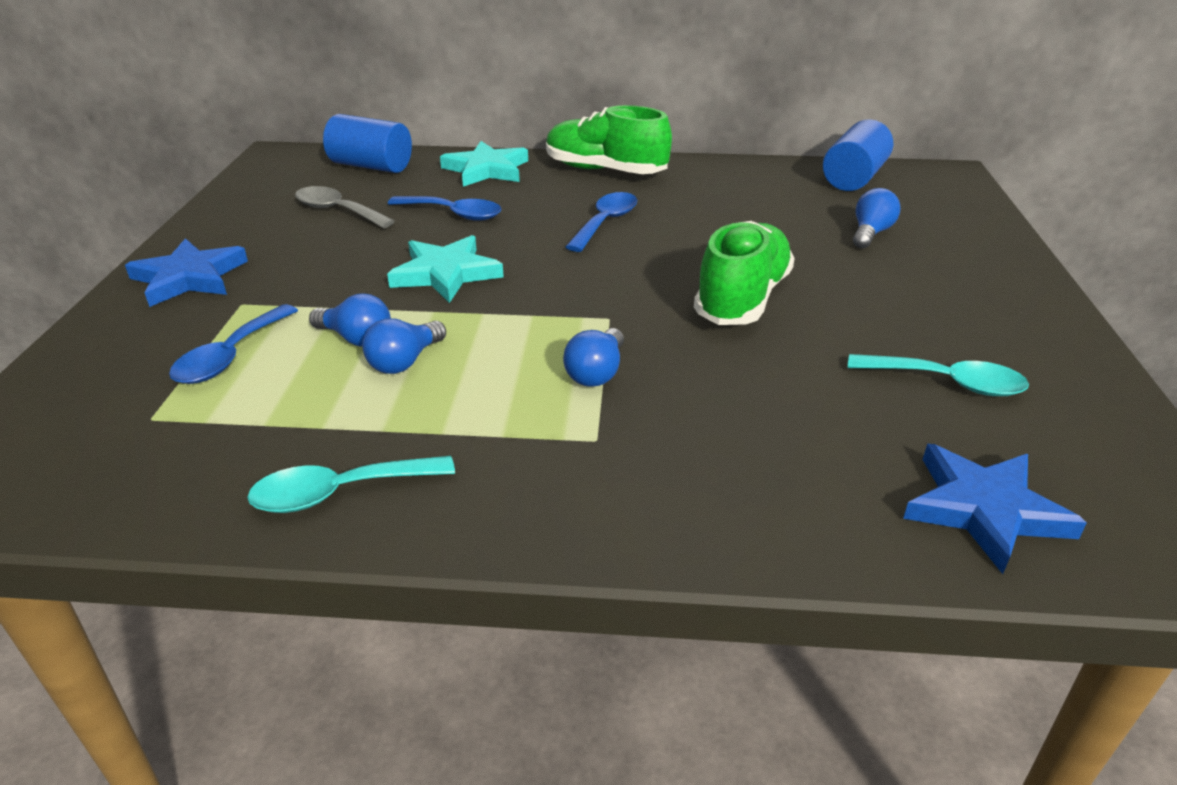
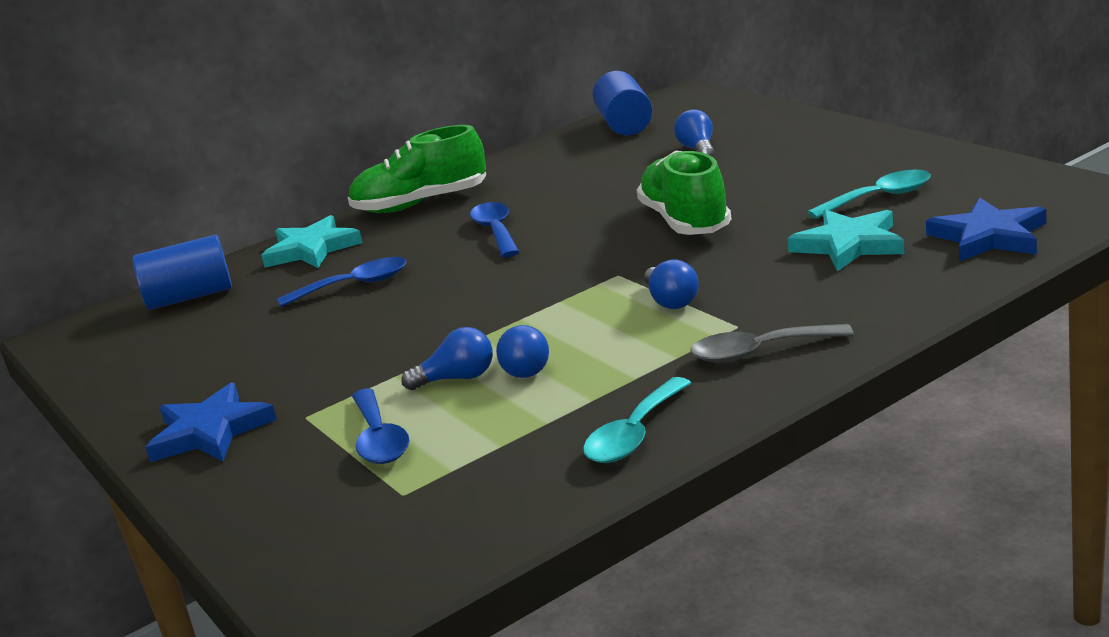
camera: 35 degrees left, 10 degrees down
grey spoon [295,186,395,228] -> grey spoon moved to [691,324,854,363]
turquoise star [387,235,504,303] -> turquoise star moved to [787,209,905,272]

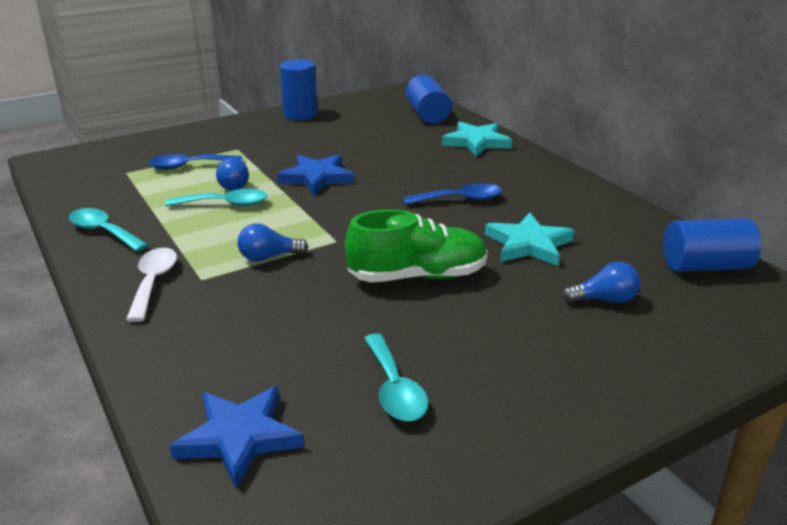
camera: 90 degrees right, 5 degrees up
blue star [145,383,277,462] -> blue star moved to [277,155,354,195]
blue spoon [277,257,406,307] -> none
green shoe [348,125,486,213] -> none
blue light bulb [496,325,549,378] -> turquoise spoon [165,189,268,206]
grey spoon [691,324,854,363] -> white spoon [126,248,177,322]
turquoise star [787,209,905,272] -> turquoise star moved to [485,213,575,266]
none -> blue cylinder [280,59,318,120]

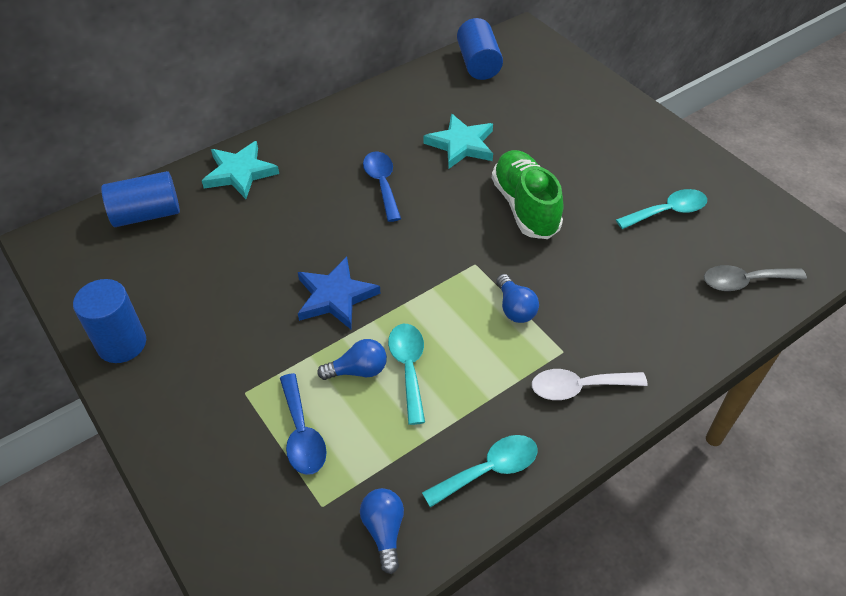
camera: 95 degrees left, 20 degrees up
turquoise spoon [69,208,148,252] -> turquoise spoon turned 150 degrees counterclockwise [422,435,538,508]
blue star [170,386,304,489] -> grey spoon [704,265,807,291]
blue light bulb [562,262,640,303] -> blue light bulb moved to [360,488,404,574]

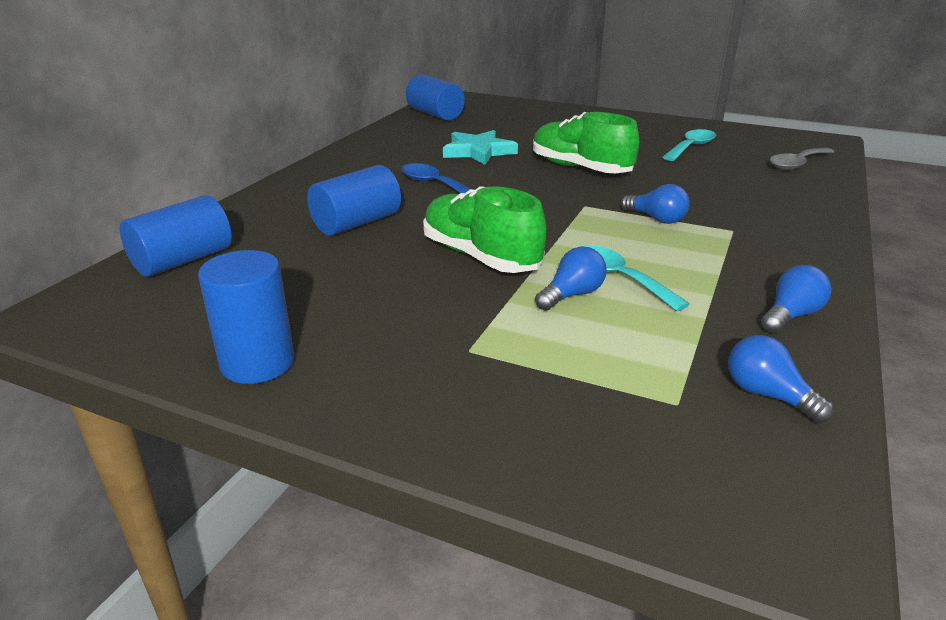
camera: 30 degrees left, 20 degrees down
turquoise star [202,141,279,199] -> none
blue spoon [280,373,327,475] -> none
blue star [298,257,380,329] -> green shoe [423,186,547,273]
turquoise spoon [422,435,538,508] -> blue light bulb [761,265,831,333]
white spoon [532,369,648,400] -> none
none -> blue cylinder [307,165,401,236]

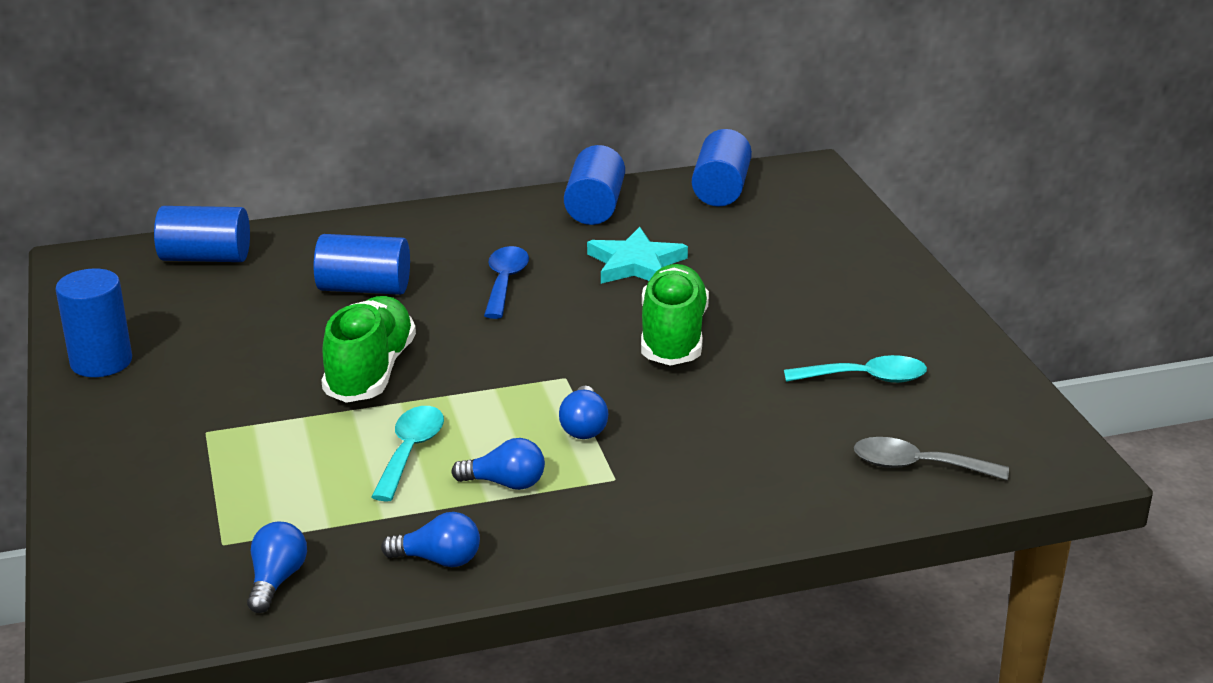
camera: 50 degrees right, 0 degrees up
blue light bulb [535,246,607,311] -> blue light bulb moved to [451,438,545,490]
none -> blue cylinder [564,145,625,225]

